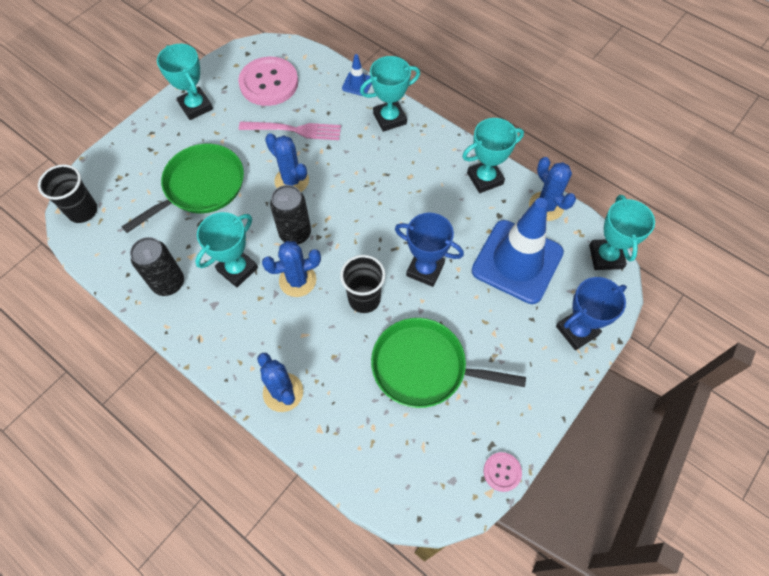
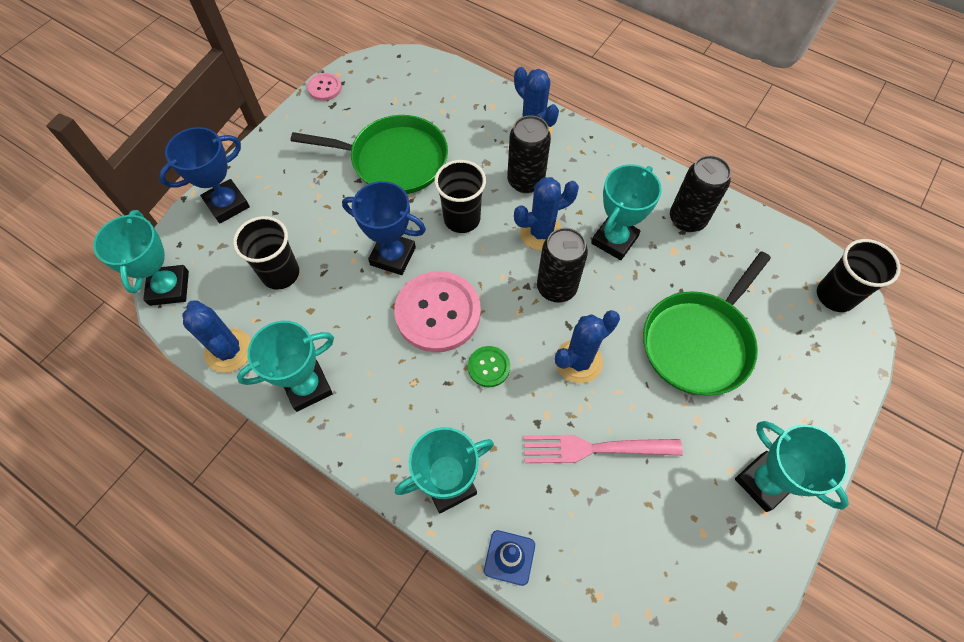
camera: 175 degrees right, 0 degrees up
pink button [238,57,298,106] -> pink button moved to [394,271,481,352]
blue cactus [265,133,309,192] -> blue cactus turned 75 degrees counterclockwise [555,310,620,383]
blue traffic cone [472,198,564,304] -> black cup [233,216,299,290]
none -> green button [468,346,510,387]
none -> black can [507,115,551,193]

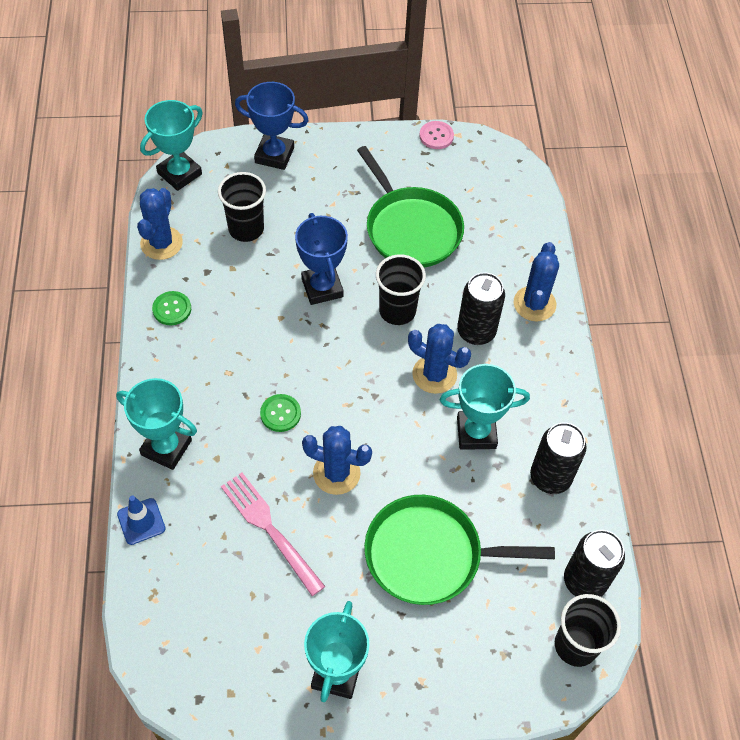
camera: 50 degrees right, 5 degrees down
turquoise trophy [237,321,334,412] -> green button [152,291,191,325]
pink button [394,271,481,352] -> none
black can [537,228,588,303] -> black can moved to [564,530,625,597]

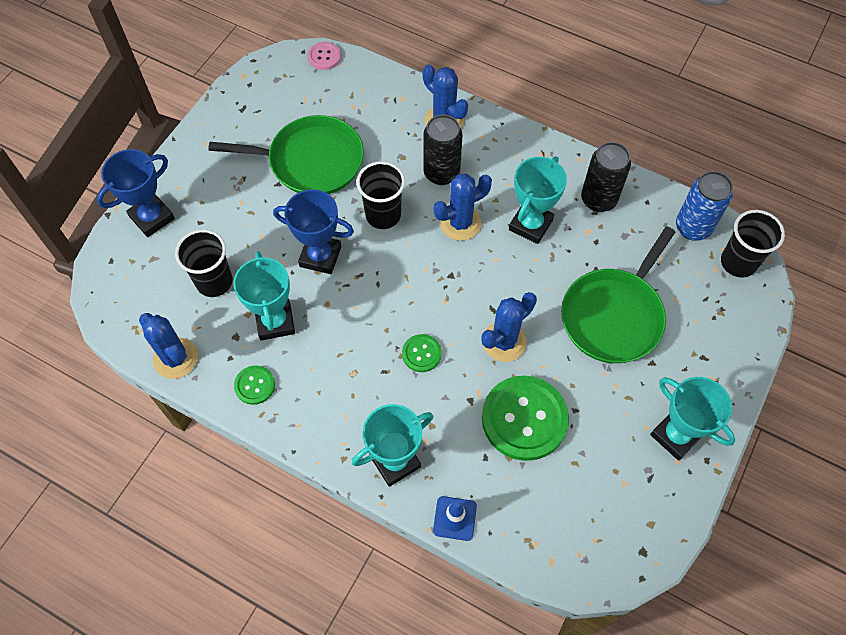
camera: 55 degrees left, 5 degrees up
turquoise trophy [140,100,203,191] -> turquoise trophy moved to [233,251,295,340]
pink fork [221,472,325,596] -> green button [482,376,569,461]
pink button [419,121,454,149] -> pink button moved to [308,42,341,70]
black can [564,530,625,597] -> blue can [676,171,733,241]

